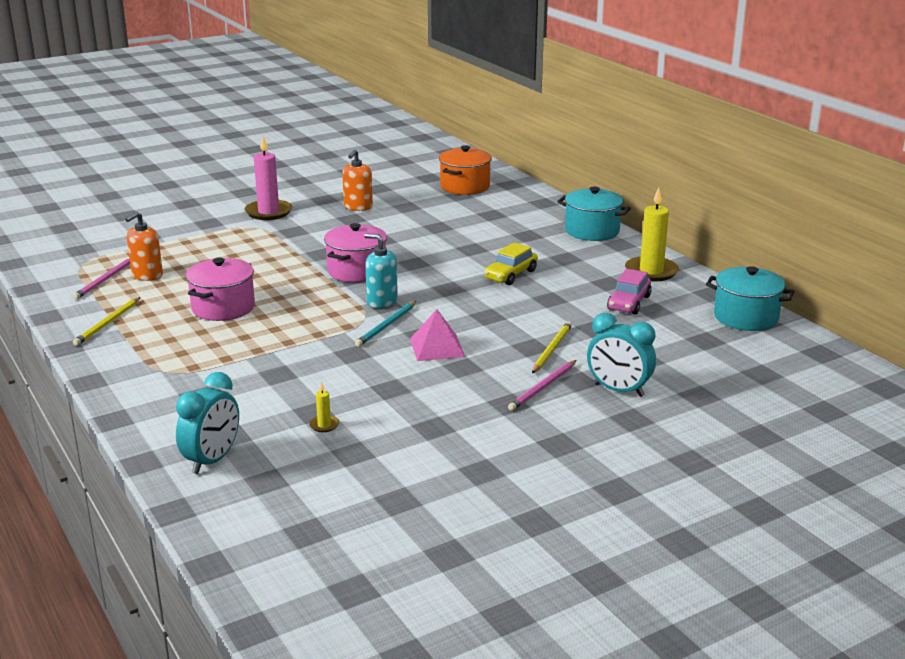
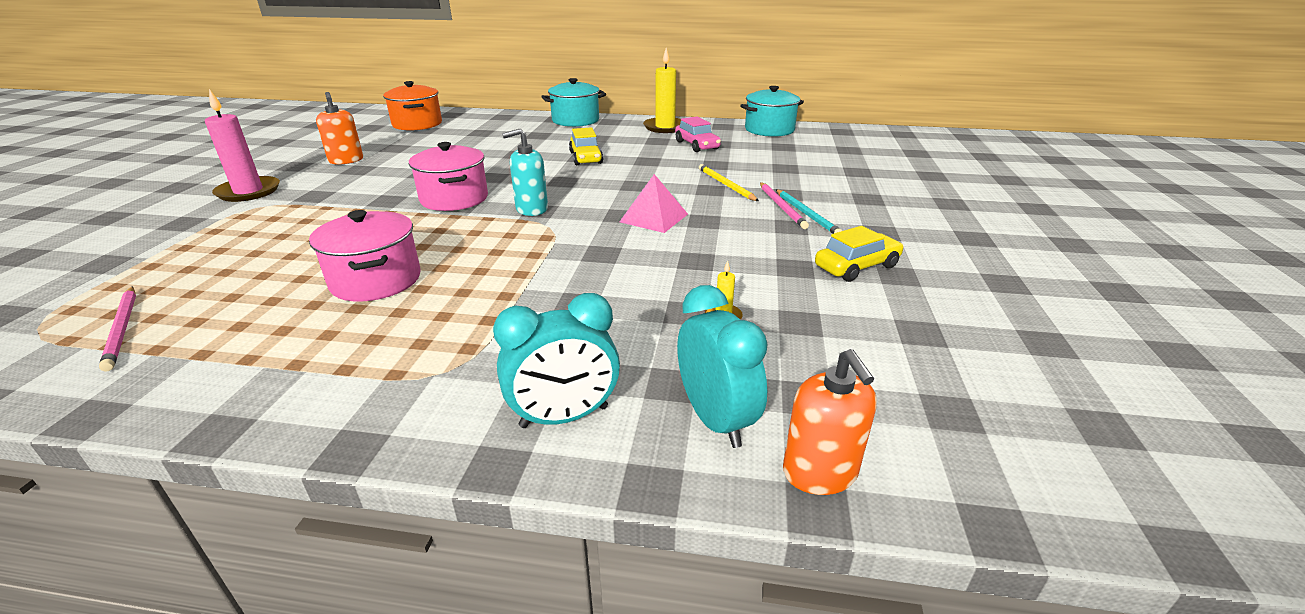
camera: 50 degrees left, 5 degrees up
yellow pencil [73,297,140,346] -> none
orange soap dispenser [125,212,163,281] -> orange soap dispenser moved to [783,349,877,495]
turquoise pencil [355,301,417,347] -> turquoise pencil moved to [776,189,842,234]
turquoise clock [587,313,656,397] -> turquoise clock moved to [493,293,620,428]
none -> yellow car [815,226,904,282]

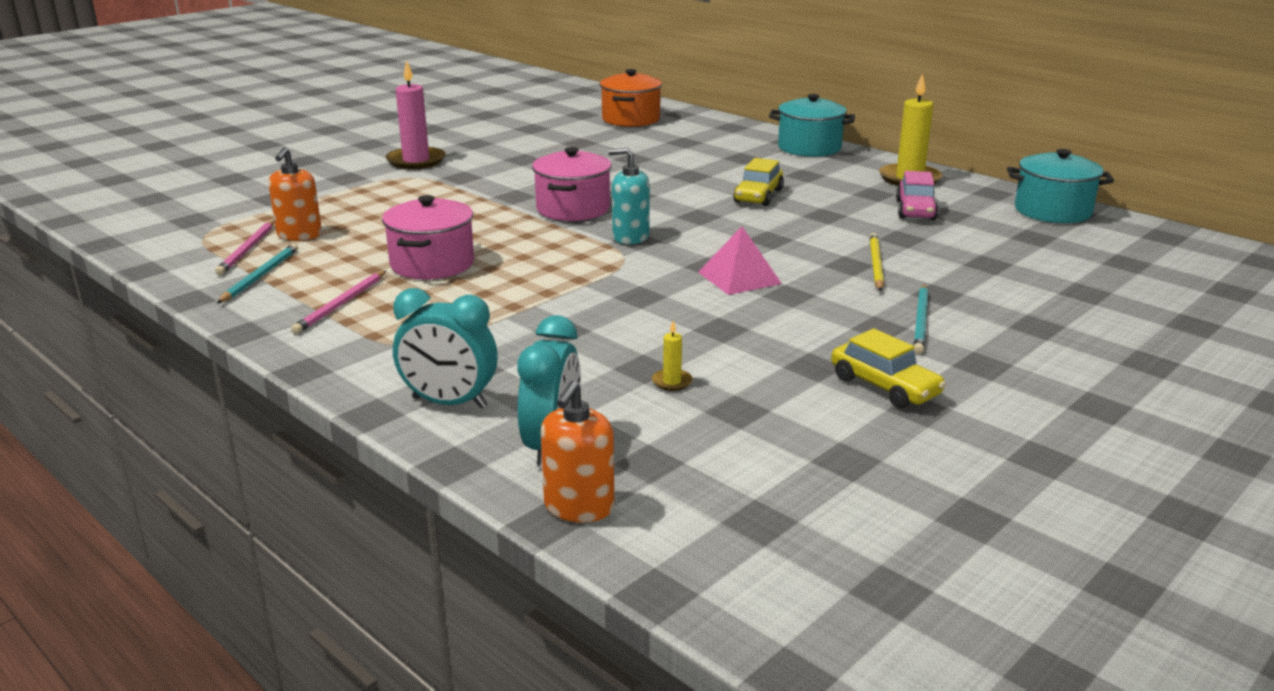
camera: 35 degrees right, 5 degrees down
orange soap dispenser [316,92,363,165] -> orange soap dispenser moved to [269,147,322,241]
pink pencil [760,182,809,229] -> pink pencil moved to [291,271,386,334]
yellow car [815,226,904,282] -> yellow car turned 45 degrees clockwise [831,329,946,408]
none -> turquoise pencil [217,244,298,303]

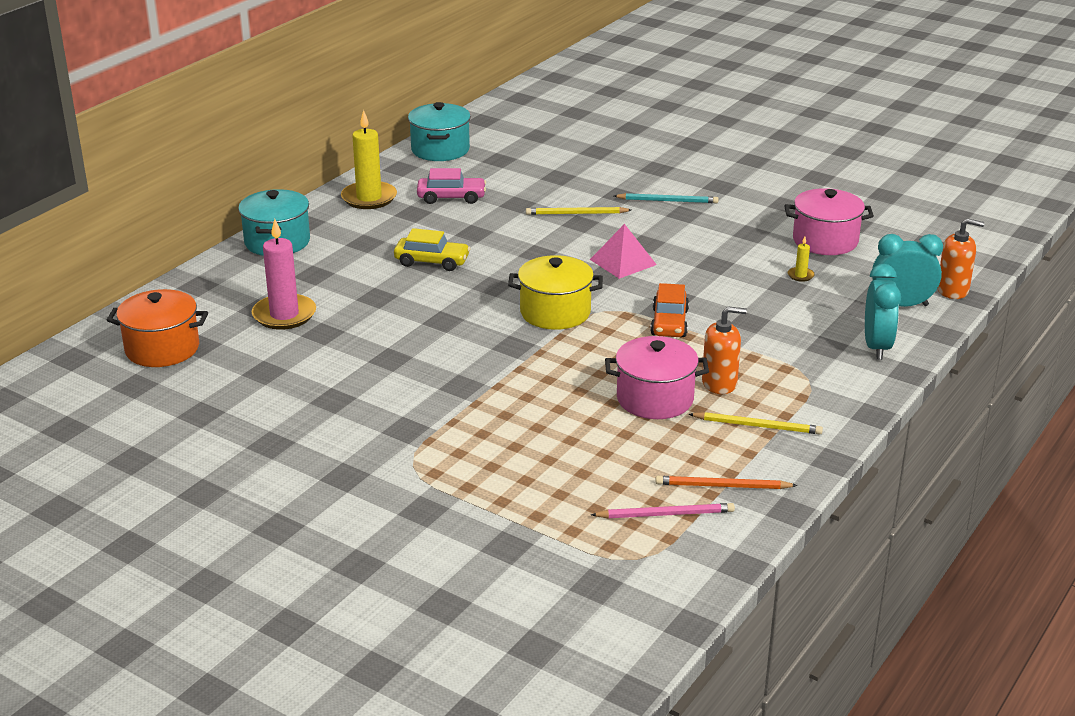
camera: 100 degrees left, 5 degrees up
turquoise pencil [217,244,298,303] -> orange pencil [655,476,798,489]
orange soap dispenser [269,147,322,241] -> orange soap dispenser moved to [702,306,747,394]
pink pencil [291,271,386,334] -> yellow pencil [689,412,823,434]
pink candle [386,60,446,169] -> pink candle moved to [252,219,316,330]
pink pot [532,147,612,221] -> pink pot moved to [784,188,874,255]
turquoise soap dispenser [608,148,650,244] -> yellow pot [508,255,603,330]
yellow car [831,329,946,408] -> none
none -> orange car [650,283,689,337]

